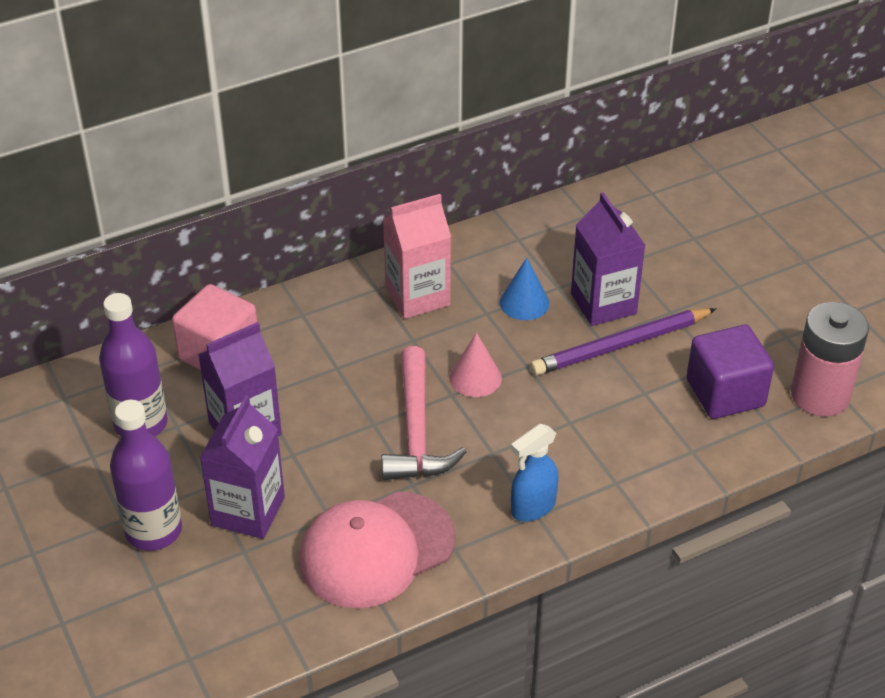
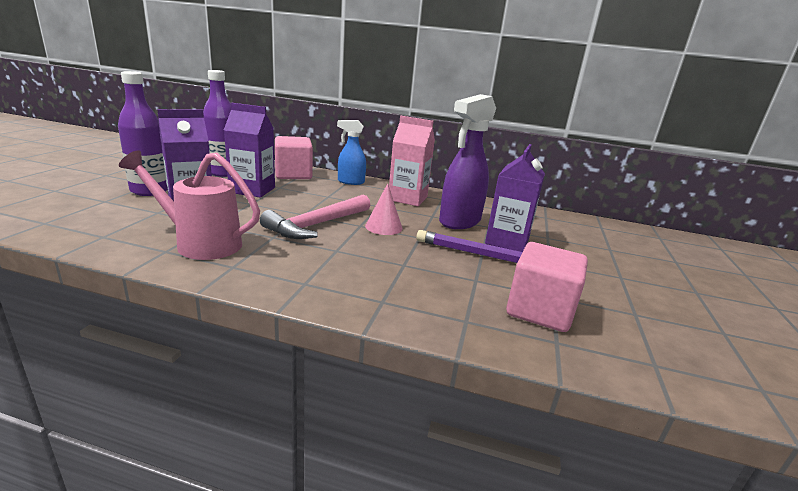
camera: 40 degrees right, 20 degrees down
pink cap [299,492,456,608] -> pink watering can [119,150,260,260]
blue cone [500,258,550,320] -> purple spray bottle [439,94,496,229]
blue spray bottle [511,424,559,522] -> blue spray bottle moved to [337,120,366,185]
purple cube [687,325,774,419] -> pink cube [506,242,588,332]
pink battery [791,302,869,416] -> none

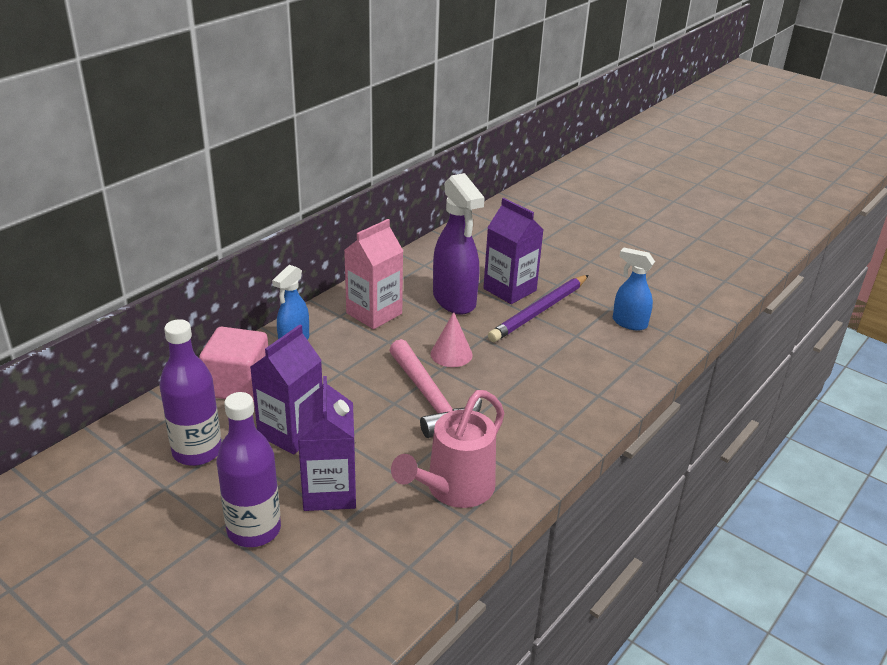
camera: 65 degrees left, 10 degrees up
pink cube [506,242,588,332] -> blue spray bottle [613,248,655,331]

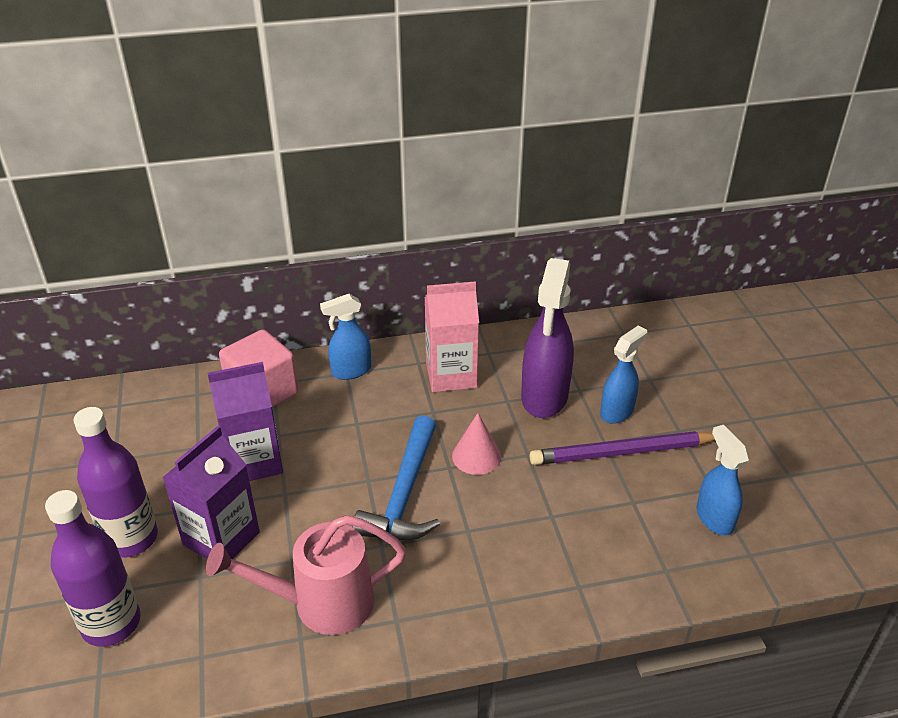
camera: 40 degrees right, 5 degrees up
purple bottle [159,319,222,466] -> purple bottle moved to [45,490,141,647]
pink hammer [389,339,482,438] -> blue hammer [352,415,440,541]
purple carton [483,198,544,304] -> blue spray bottle [600,325,647,424]

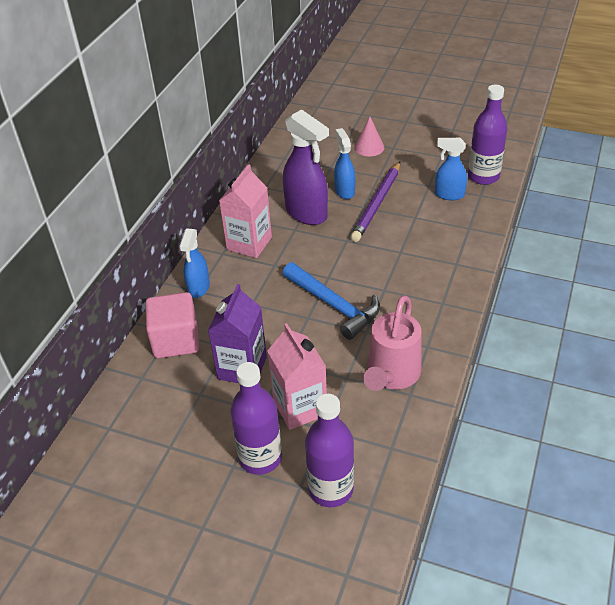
camera: 55 degrees left, 5 degrees up
purple carton [162,426,260,559] -> pink carton [267,323,327,430]
pink cone [452,413,501,475] -> pink cone moved to [354,117,384,156]
none -> purple bottle [468,85,508,185]

